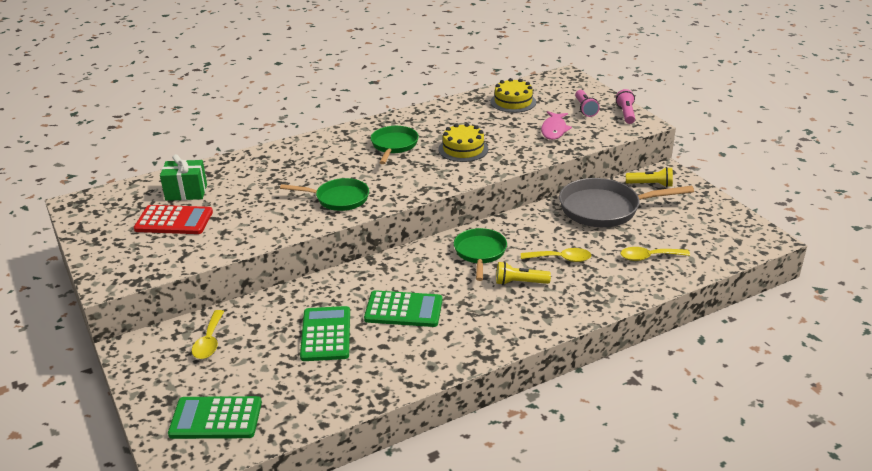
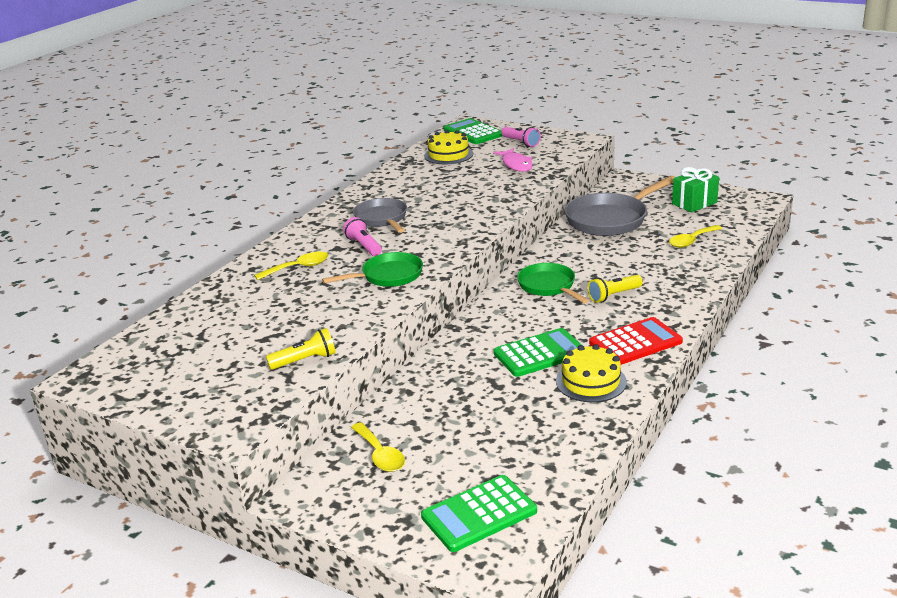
camera: 30 degrees left, 5 degrees down
red calculator [134,205,213,234] -> red calculator moved to [589,317,683,365]
green gift [160,154,207,201] -> green gift moved to [672,167,719,212]
green calculator [300,306,350,361] -> green calculator moved to [444,118,503,144]
green pan [371,126,419,164] -> grey pan [353,198,407,233]
yellow cake [438,123,488,162] -> yellow cake moved to [556,344,627,402]
yellow spoon [521,248,591,262] -> yellow spoon moved to [254,252,329,280]
pink flashlight [616,89,635,124] -> pink flashlight moved to [343,217,382,256]
yellow flashlight [626,167,673,187] -> yellow flashlight moved to [266,328,336,370]

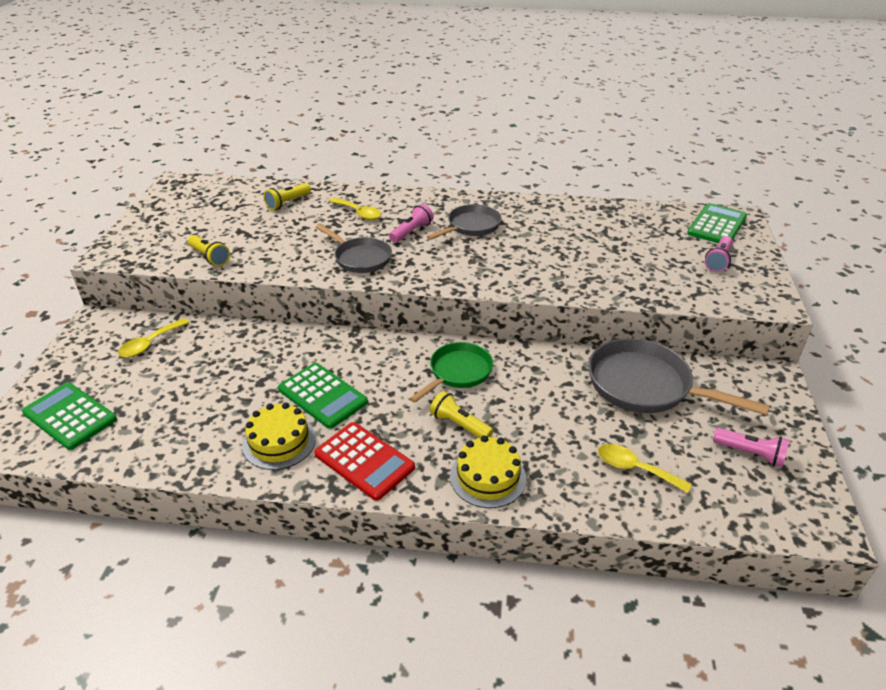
camera: 65 degrees right, 10 degrees up
green pan [322,252,423,287] -> grey pan [316,224,392,273]
yellow cake [424,130,473,164] -> yellow cake moved to [450,435,526,508]
pink fish [493,148,533,172] -> none
green gift [672,167,719,212] -> pink flashlight [713,428,789,467]
none -> yellow flashlight [264,183,311,210]

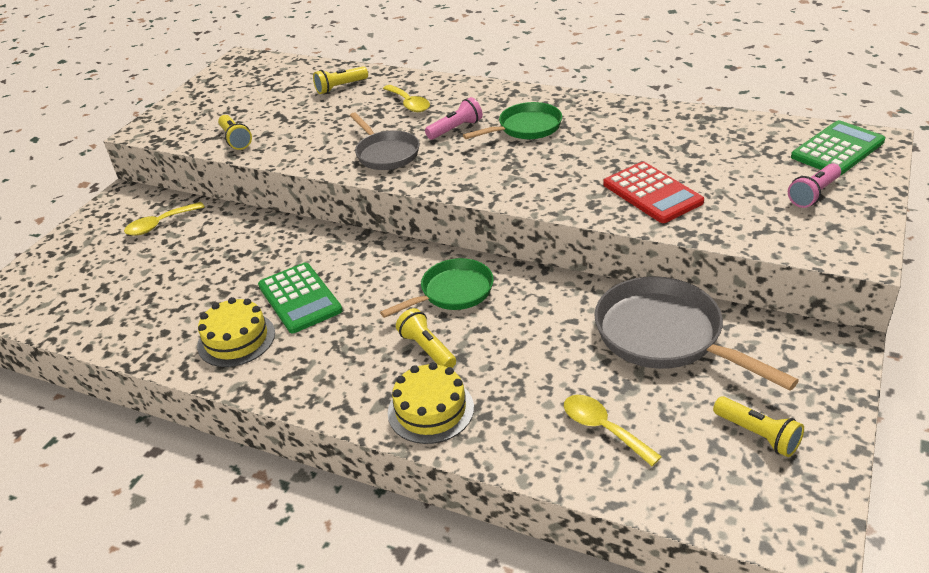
camera: 20 degrees right, 0 degrees up
green calculator [22,383,117,450] -> none
red calculator [314,422,415,501] -> red calculator moved to [603,162,704,223]
grey pan [427,204,502,240] -> green pan [463,102,562,139]
pink flashlight [713,428,789,467] -> yellow flashlight [713,396,804,457]

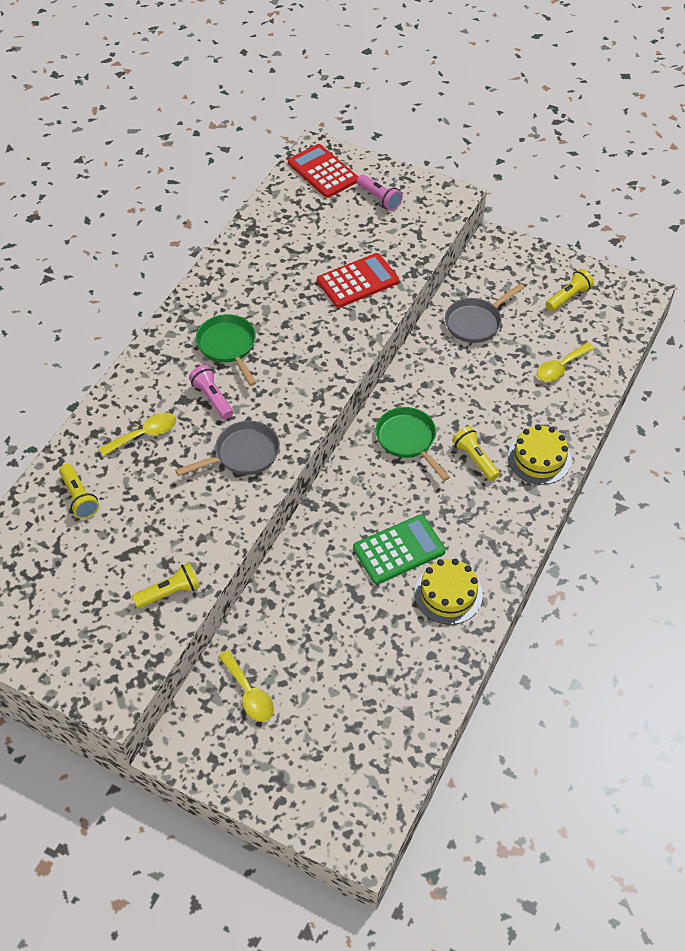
camera: 90 degrees left, 15 degrees up
yellow flashlight [396,308,456,368] -> yellow flashlight turned 90 degrees clockwise [452,426,500,481]
grey pan [594,276,799,391] -> grey pan [445,283,525,343], size x0.63
green calculator [791,120,885,176] -> red calculator [288,144,358,198]

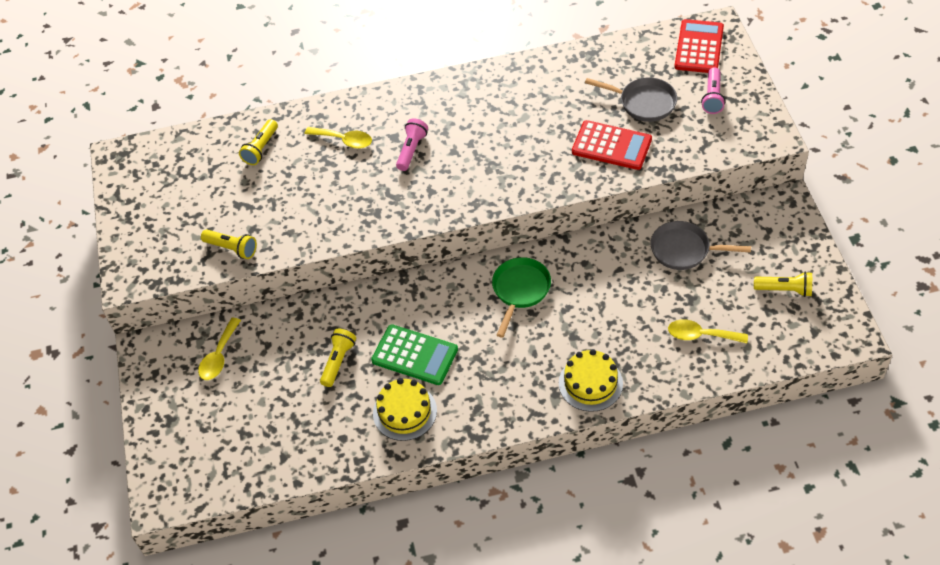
camera: 55 degrees right, 0 degrees up
grey pan [175,421,280,476] -> grey pan moved to [585,77,677,122]
green pan [196,314,256,386] -> none
yellow flashlight [452,426,500,481] -> yellow flashlight moved to [320,329,356,387]

